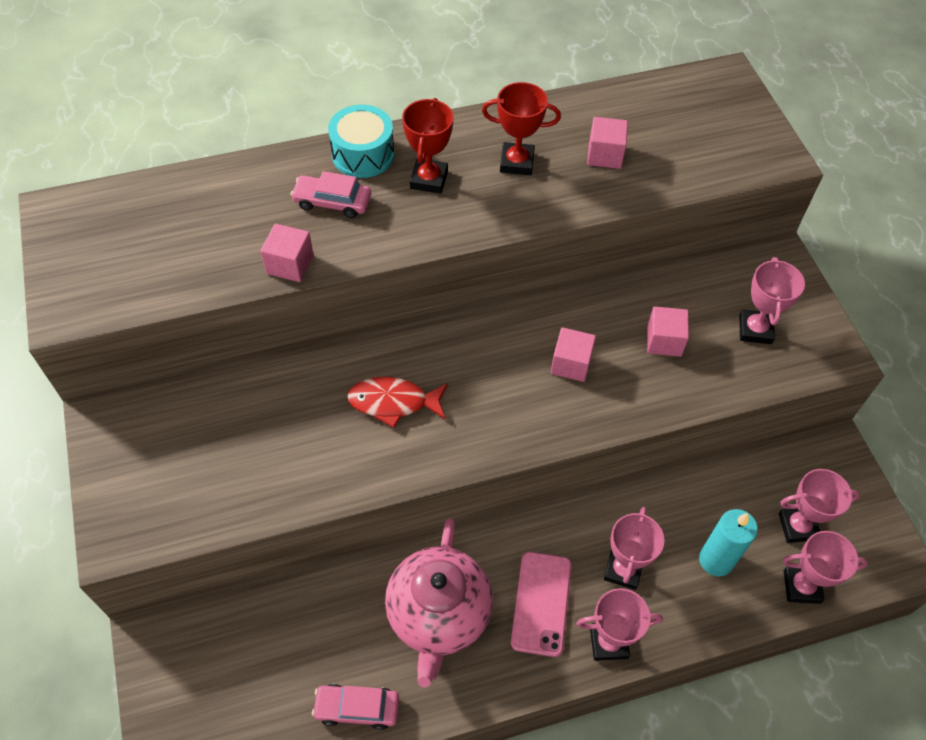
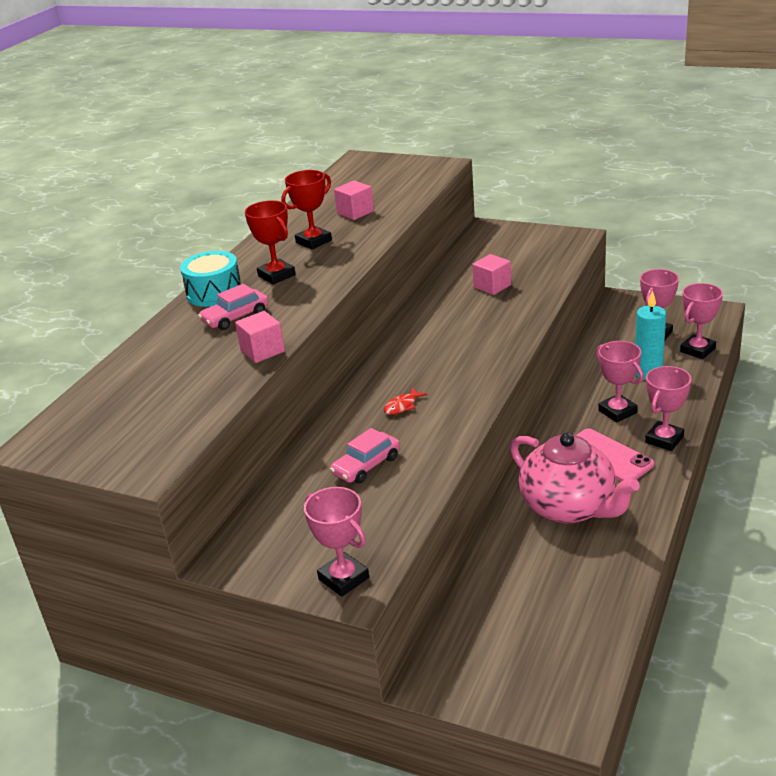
camera: 45 degrees left, 25 degrees down
pink car [312,684,399,730] -> pink car moved to [330,428,400,483]
red fish [347,377,448,428] -> red fish [384,388,427,415], size x0.56
pink cube [551,327,596,382] -> none
pink trophy [739,257,805,344] -> pink trophy moved to [304,487,369,597]

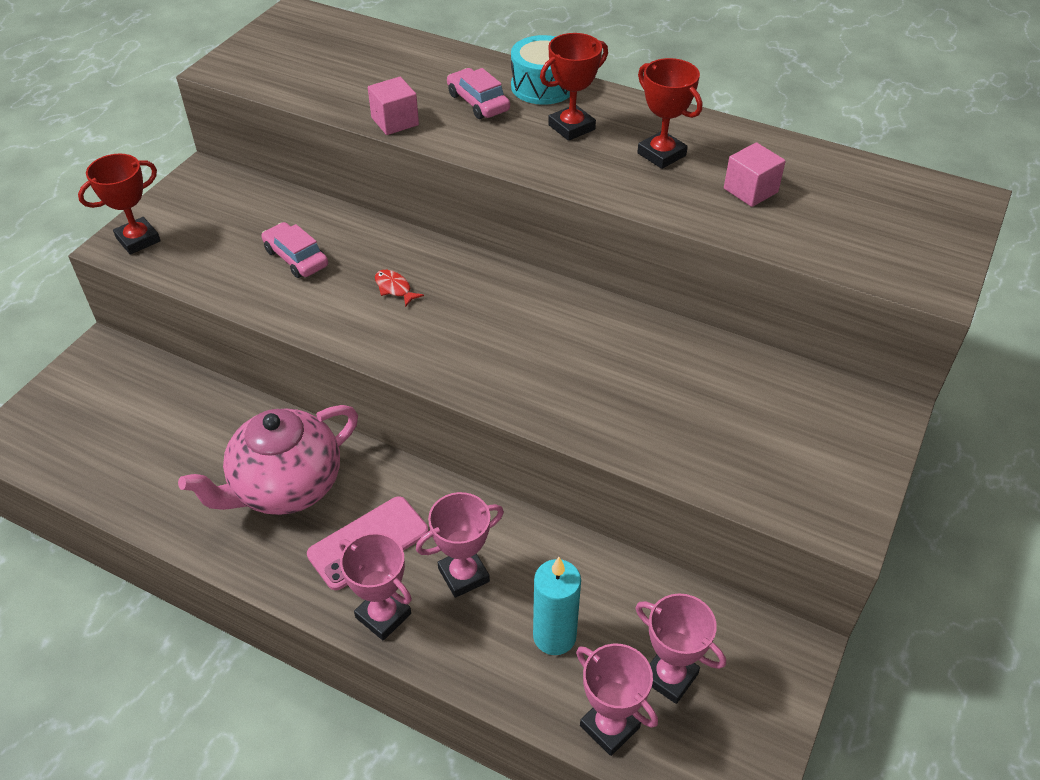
camera: 90 degrees right, 15 degrees up
pink trophy [304,487,369,597] -> red trophy [78,153,161,255]
pink cube [472,254,511,295] -> none

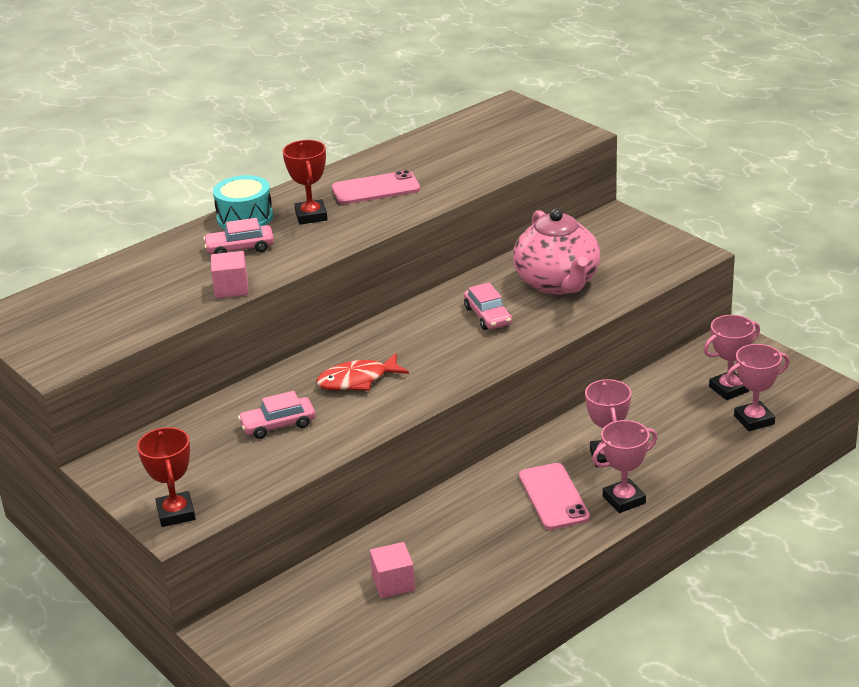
camera: 65 degrees left, 15 degrees down
pink teapot [178,405,358,515] -> pink teapot moved to [513,209,601,295]
red fish [375,270,424,307] -> red fish [316,353,409,391], size x1.78
turquoise candle [533,557,581,655] -> none
red trophy [637,58,702,169] -> pink phone [332,170,420,205]
pink cube [724,142,786,207] -> pink cube moved to [370,542,415,598]
none -> pink car [464,283,512,330]

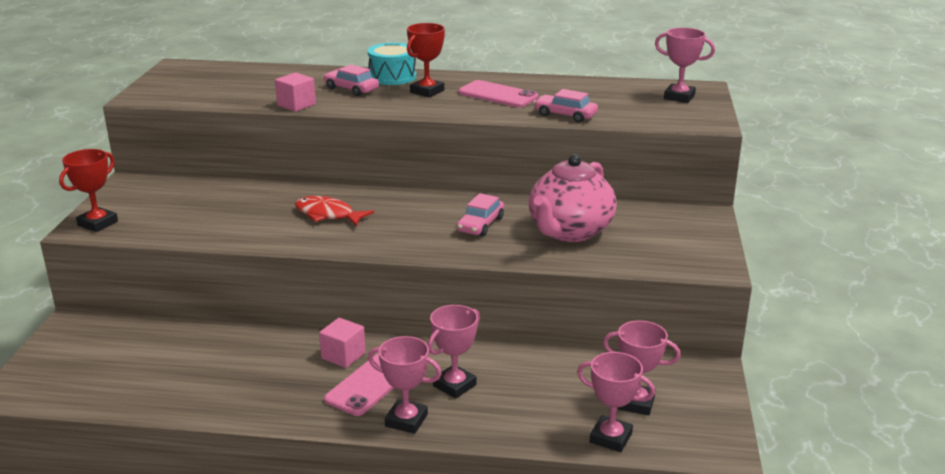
camera: 45 degrees right, 5 degrees down
pink car [238,391,315,439] -> pink car moved to [534,89,598,123]
pink cube [370,542,415,598] -> pink cube moved to [319,318,366,368]
none -> pink trophy [655,28,715,103]

